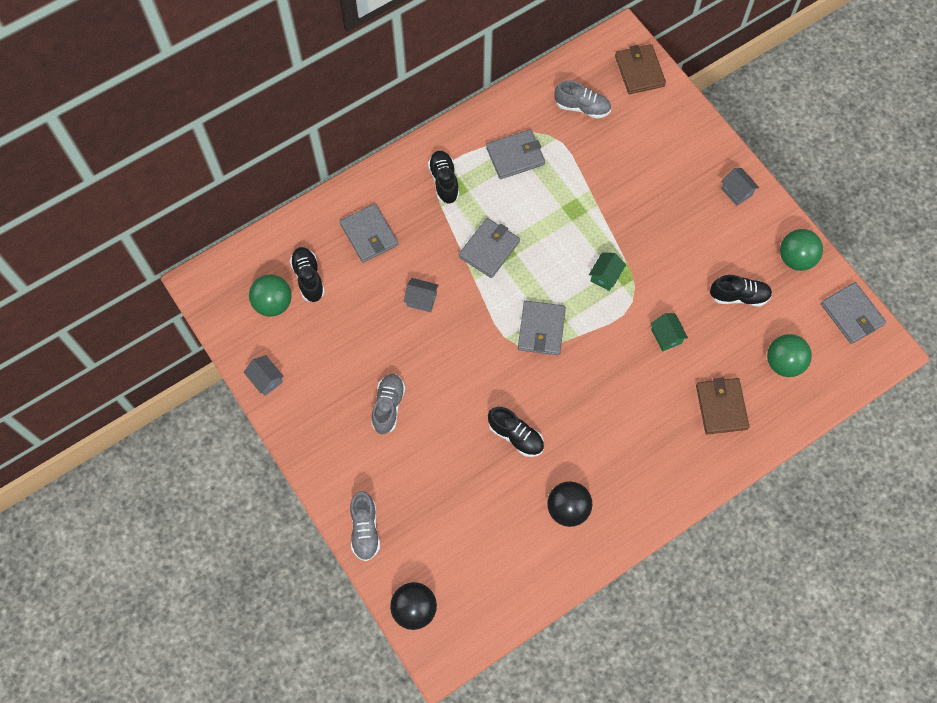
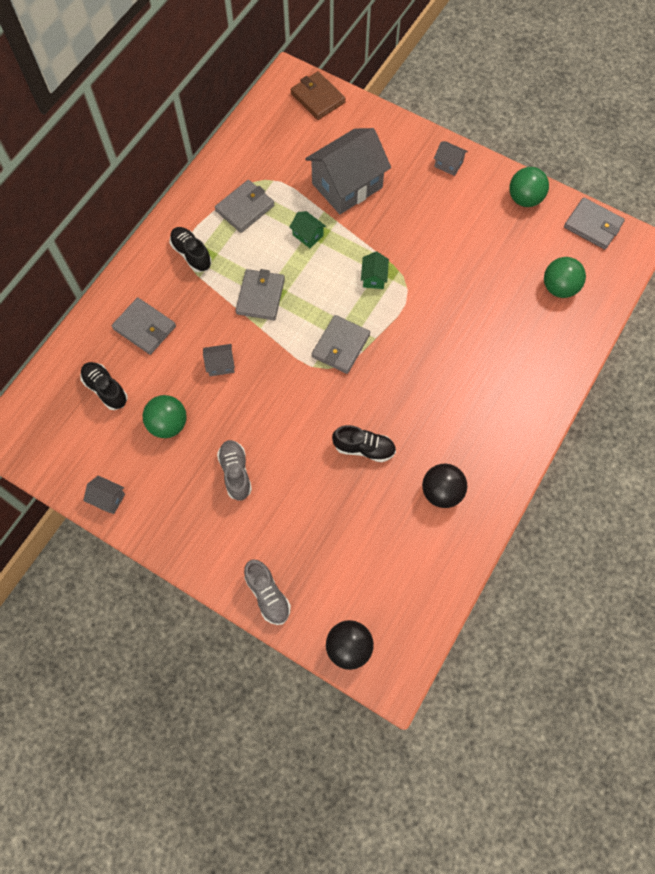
camera: 25 degrees left, 0 degrees up
green ball [249,274,292,317] -> green ball moved to [143,395,187,438]
grey wallet [518,301,566,355] -> grey wallet turned 45 degrees clockwise [312,315,370,374]
grey shoe [555,80,611,119] -> none
green house [650,313,688,352] -> green house moved to [289,211,326,248]
brown wallet [696,377,749,434] -> none
black shoe [710,275,772,306] -> none
none -> grey house [305,128,391,214]

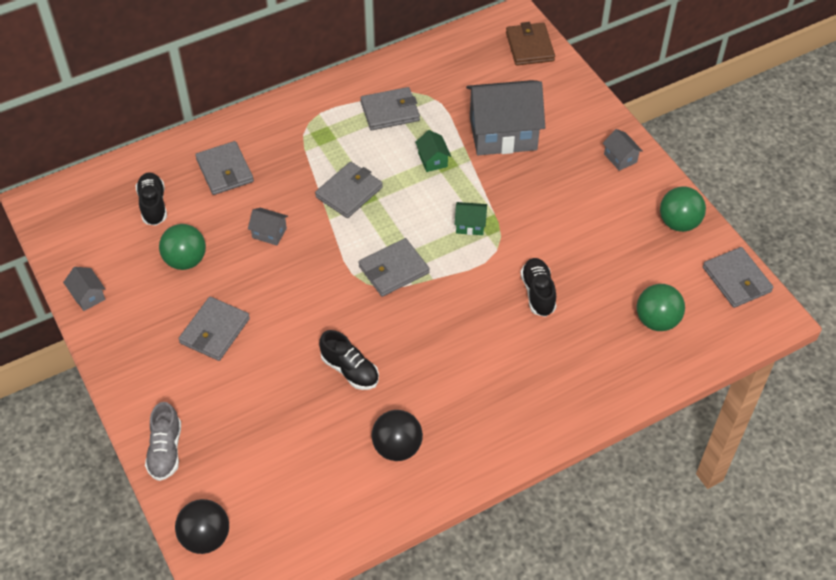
camera: 30 degrees right, 15 degrees down
black shoe [170,227,212,272] -> black shoe moved to [520,258,556,317]
grey shoe [217,440,252,501] -> grey wallet [178,297,250,361]
green house [361,252,389,289] -> green house turned 60 degrees clockwise [455,202,487,235]

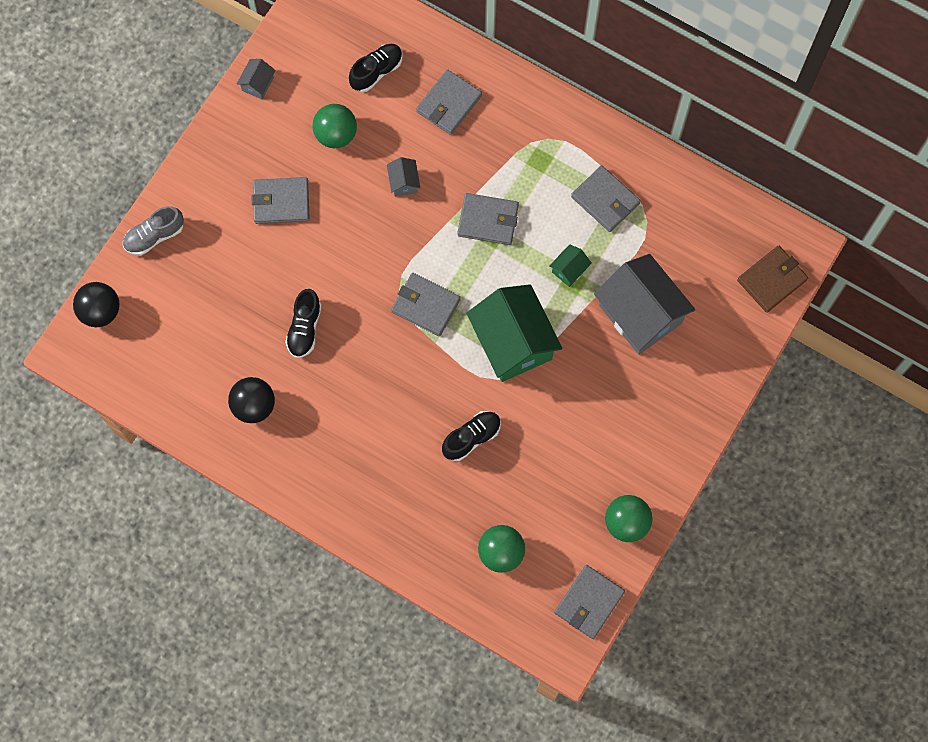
camera: 60 degrees right, 20 degrees up
green house [455,202,487,235] -> green house [466,284,563,382], size x2.36
grey house [603,129,643,171] -> none

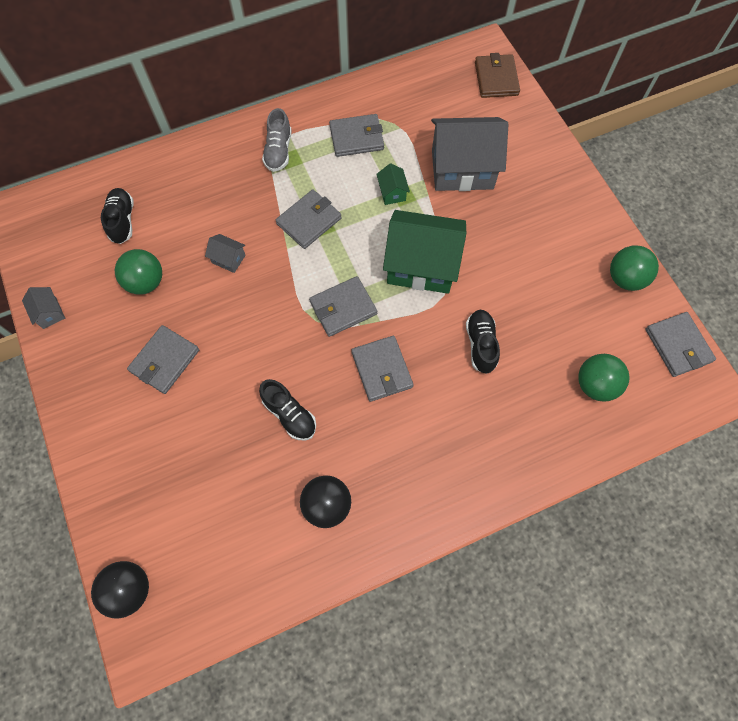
camera: 55 degrees left, 5 degrees down
grey shoe [123,206,184,255] -> grey shoe moved to [262,108,292,172]
grey wallet [416,69,482,135] -> grey wallet moved to [351,335,414,402]

